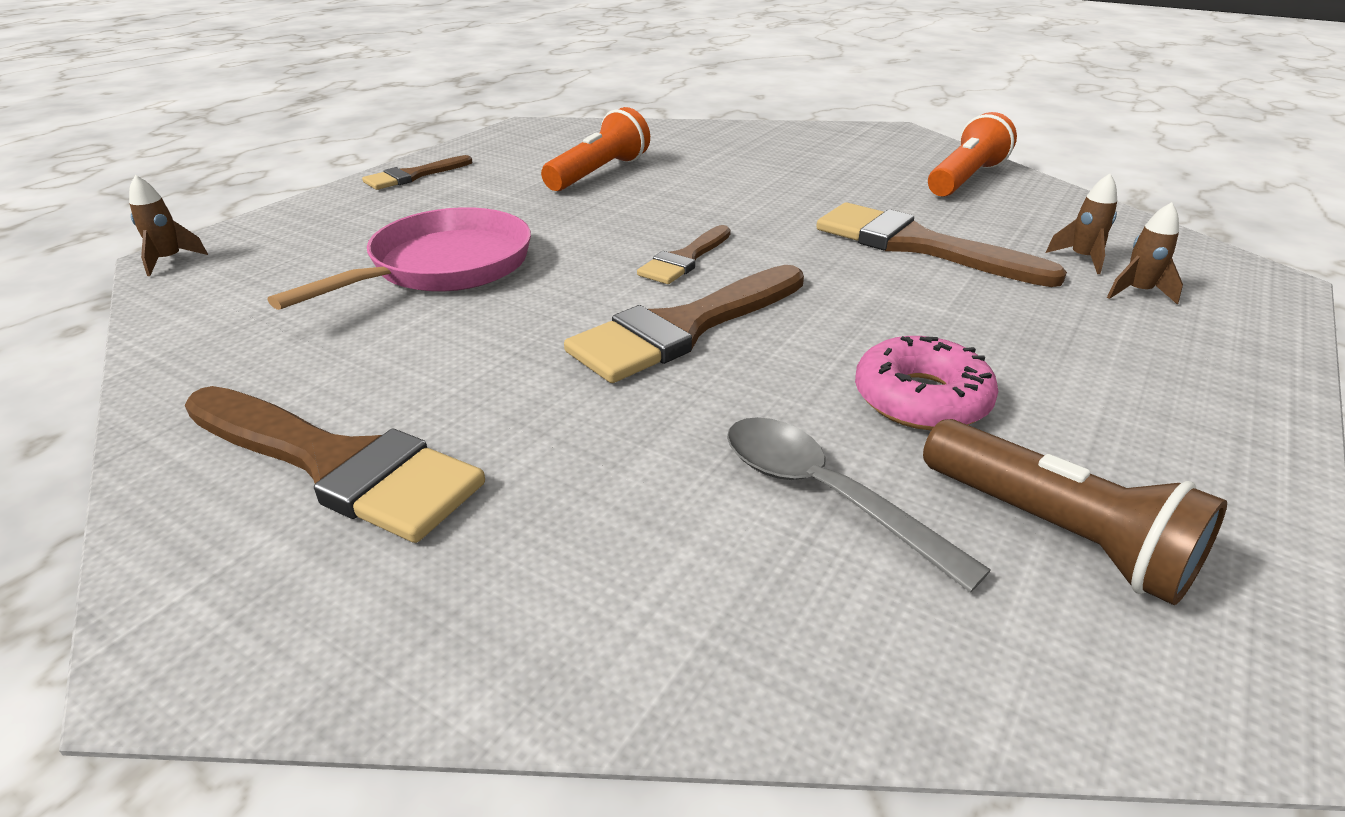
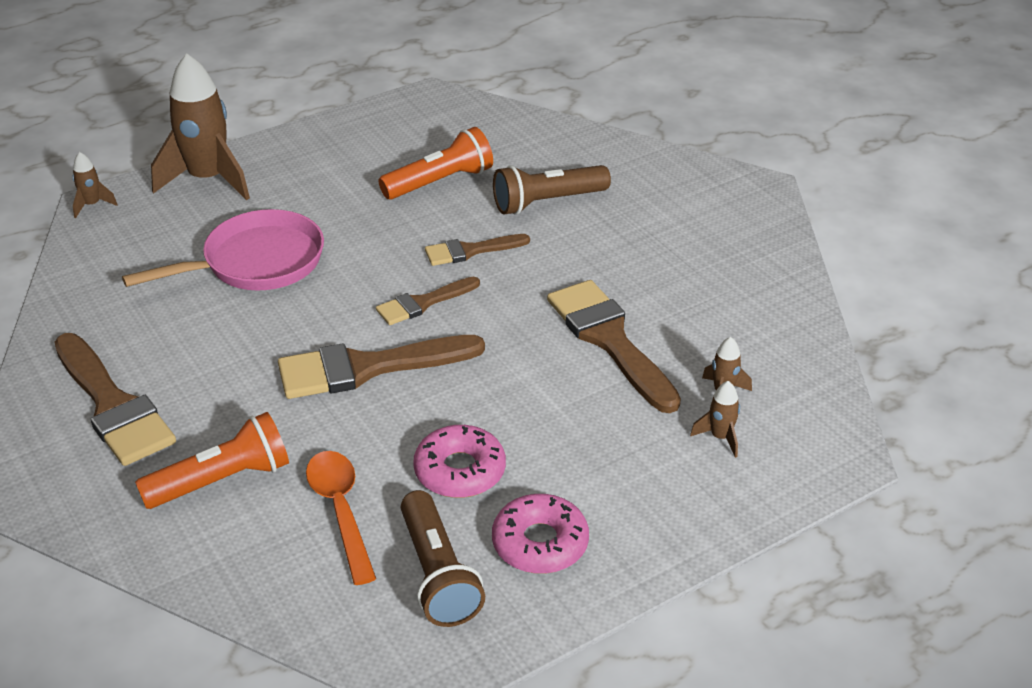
camera: 25 degrees right, 5 degrees up
brown brush [362,155,472,190] -> brown brush moved to [425,234,530,266]
grey spoon [727,417,991,593] -> orange spoon [306,451,376,585]
orange flashlight [928,112,1017,197] -> orange flashlight moved to [135,412,289,509]
none -> brown rocket [151,53,250,200]
none -> pink donut [492,494,589,574]
none -> brown flashlight [493,165,611,215]

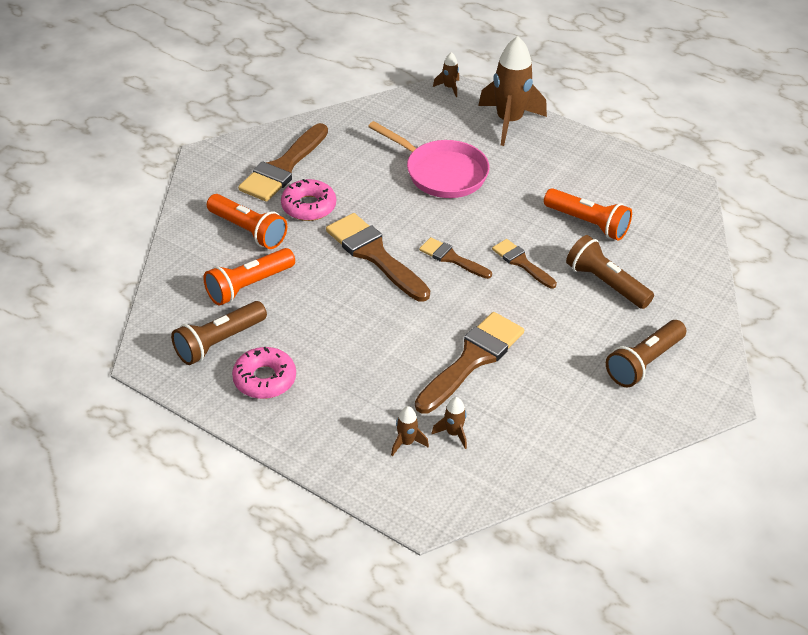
camera: 65 degrees right, 5 degrees up
orange spoon [306,451,376,585] -> orange flashlight [203,248,295,306]
pink donut [413,425,506,498] -> pink donut moved to [281,179,336,221]
none -> brown flashlight [606,320,686,388]

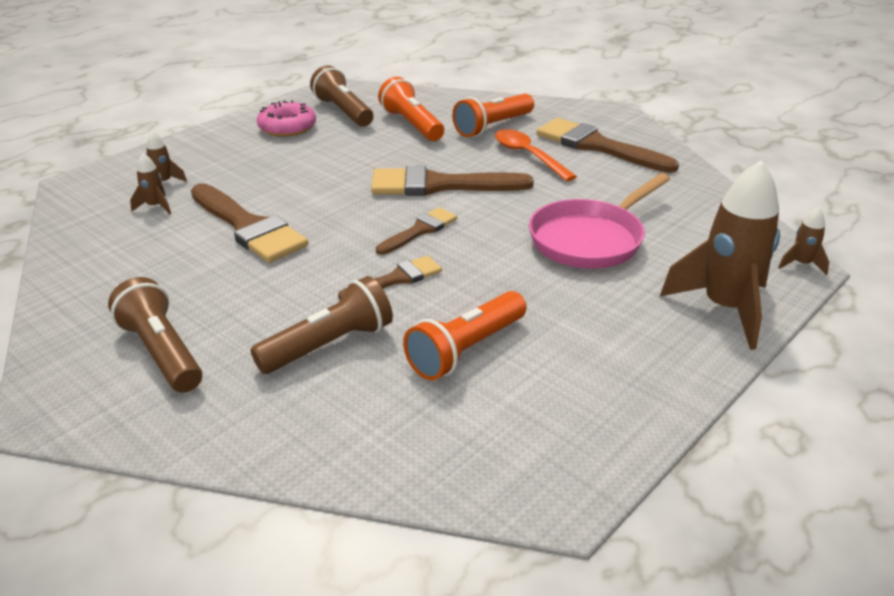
camera: 100 degrees right, 10 degrees down
pink donut [281,179,336,221] -> orange spoon [495,129,577,181]
brown brush [326,213,430,302] -> brown brush turned 150 degrees counterclockwise [371,166,533,196]

